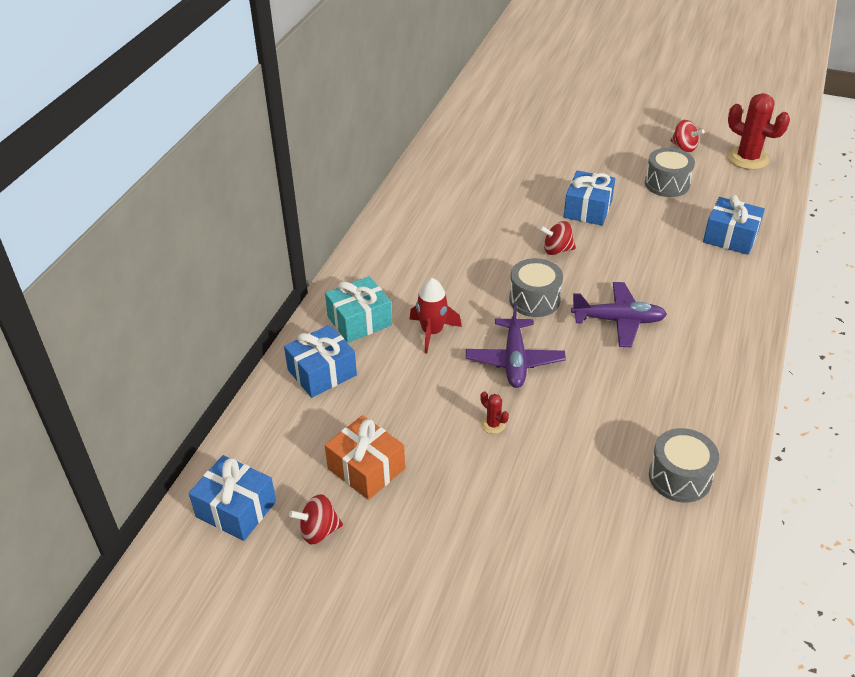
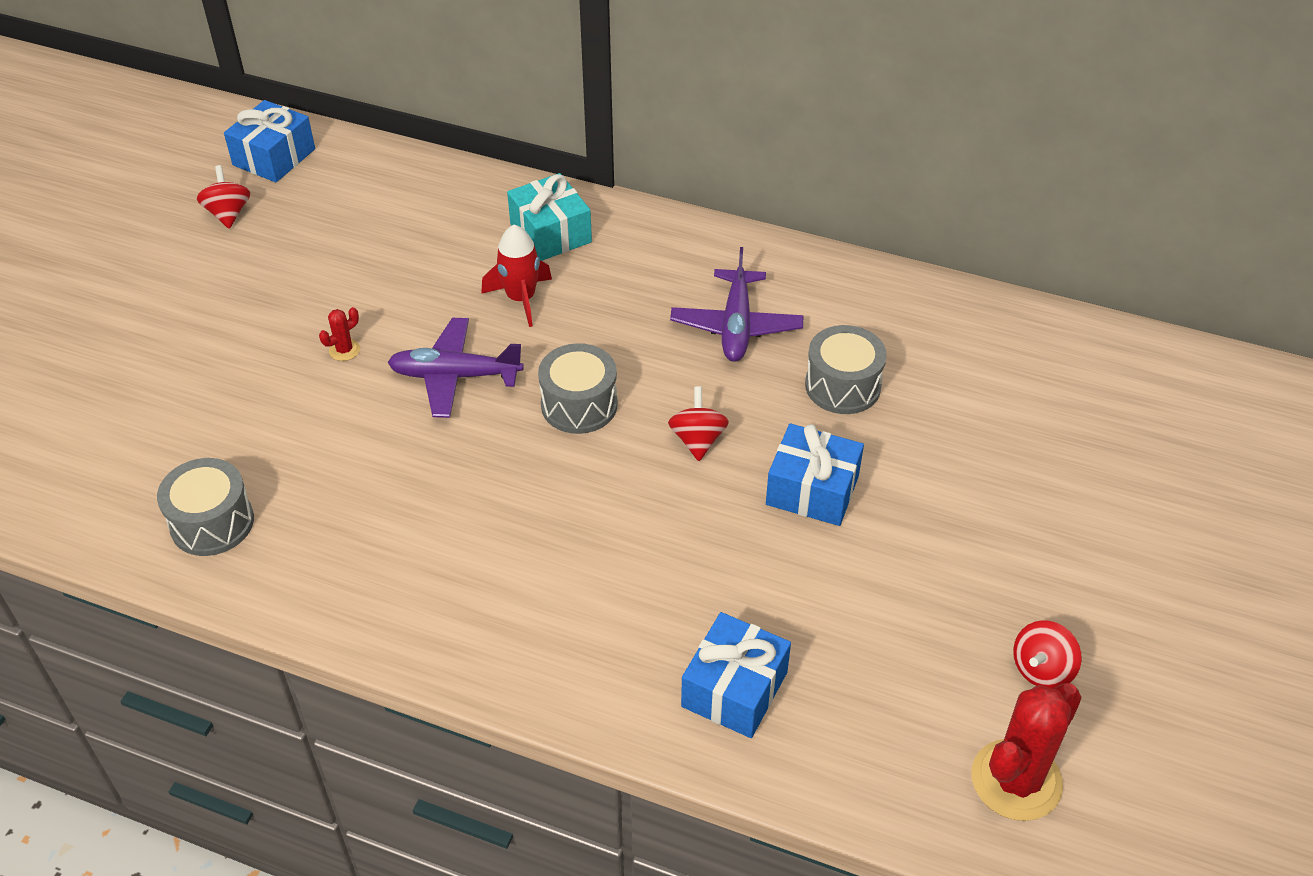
camera: 90 degrees right, 5 degrees up
blue gift [284,325,357,398] -> none
orange gift [325,415,405,500] -> none
purple plane [571,282,667,347] -> purple plane moved to [670,247,803,362]
grey drum [645,148,695,197] -> grey drum moved to [805,325,887,414]

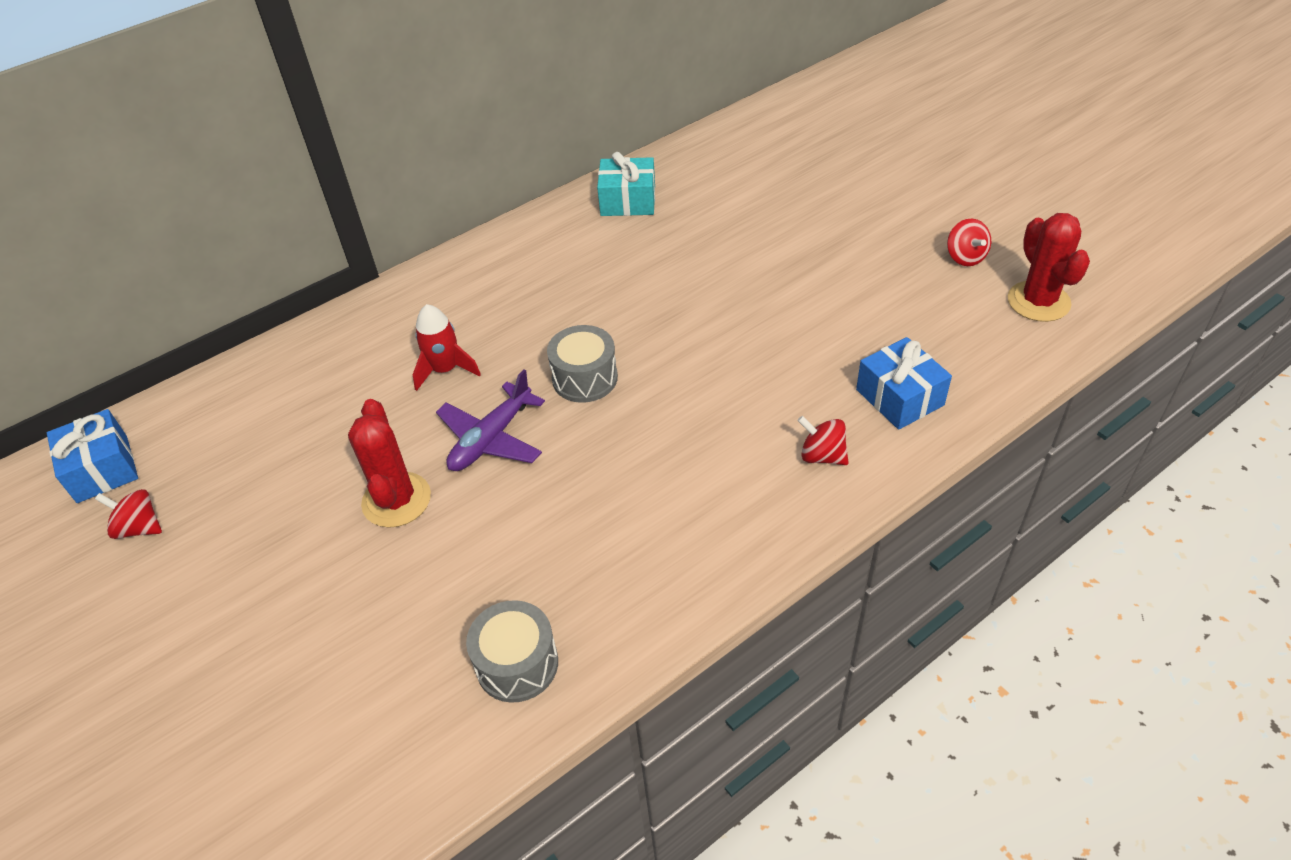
camera: 55 degrees left, 0 degrees up
red cactus [319,307,360,361] -> red cactus [348,399,431,528], size x2.29
turquoise gift [507,173,592,261] -> turquoise gift moved to [597,152,655,216]
red spinning top [668,386,729,461] -> red spinning top moved to [797,416,849,465]
purple plane [670,247,803,362] -> none
blue gift [766,423,864,526] -> none
grey drum [805,325,887,414] -> none

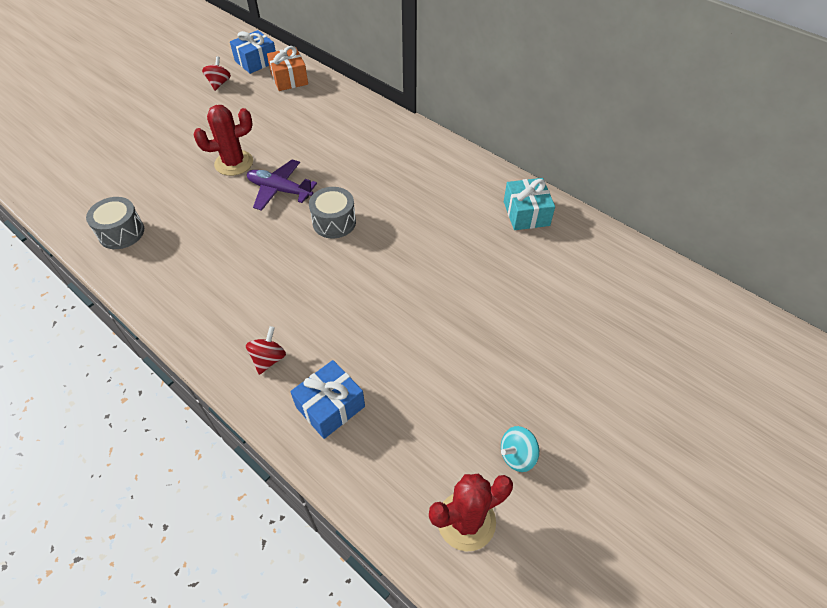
camera: 75 degrees right, 5 degrees up
red rocket [413,304,481,391] -> none
red spinning top [947,219,991,266] -> turquoise spinning top [501,426,539,472]
none -> orange gift [267,46,308,91]

